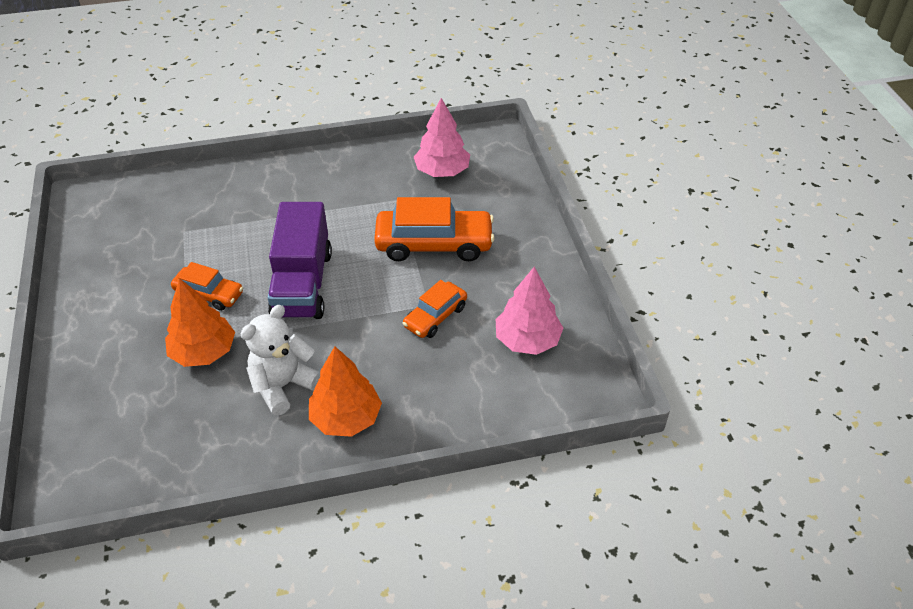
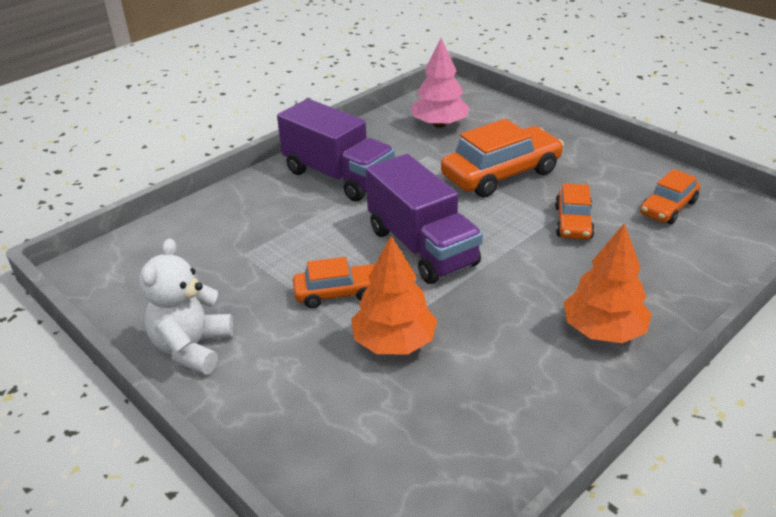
camera: 30 degrees left, 10 degrees down
white teddy bear [241,305,320,415] -> white teddy bear moved to [139,238,233,375]
pink tree [496,267,563,355] -> orange car [640,169,700,224]
none -> purple truck [277,99,395,202]

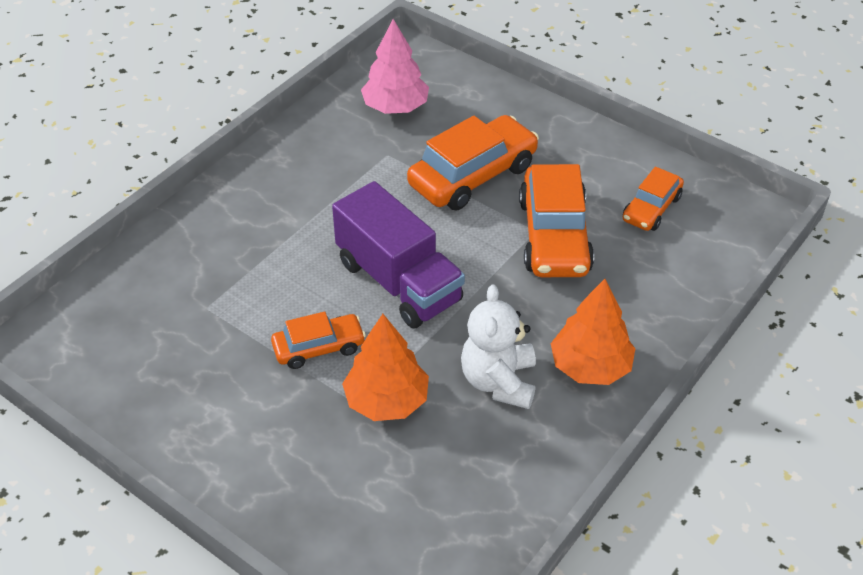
camera: 10 degrees left, 10 degrees up
white teddy bear [139,238,233,375] -> white teddy bear moved to [461,284,536,409]
purple truck [277,99,395,202] -> none
orange car [555,183,595,240] -> orange car [519,164,594,277], size x1.74

